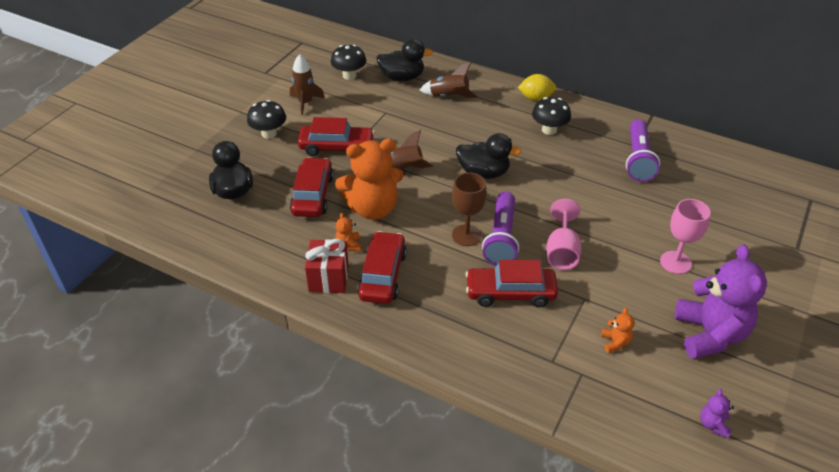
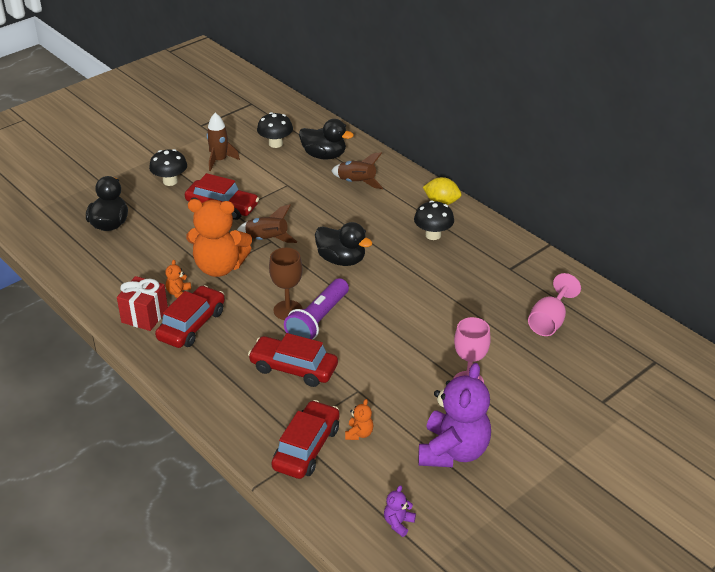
camera: 20 degrees right, 5 degrees down
red car [290,157,334,217] -> red car moved to [271,400,340,479]
pink goblet [546,199,581,270] -> pink goblet moved to [528,273,581,336]
purple flashlight [626,119,660,182] -> none

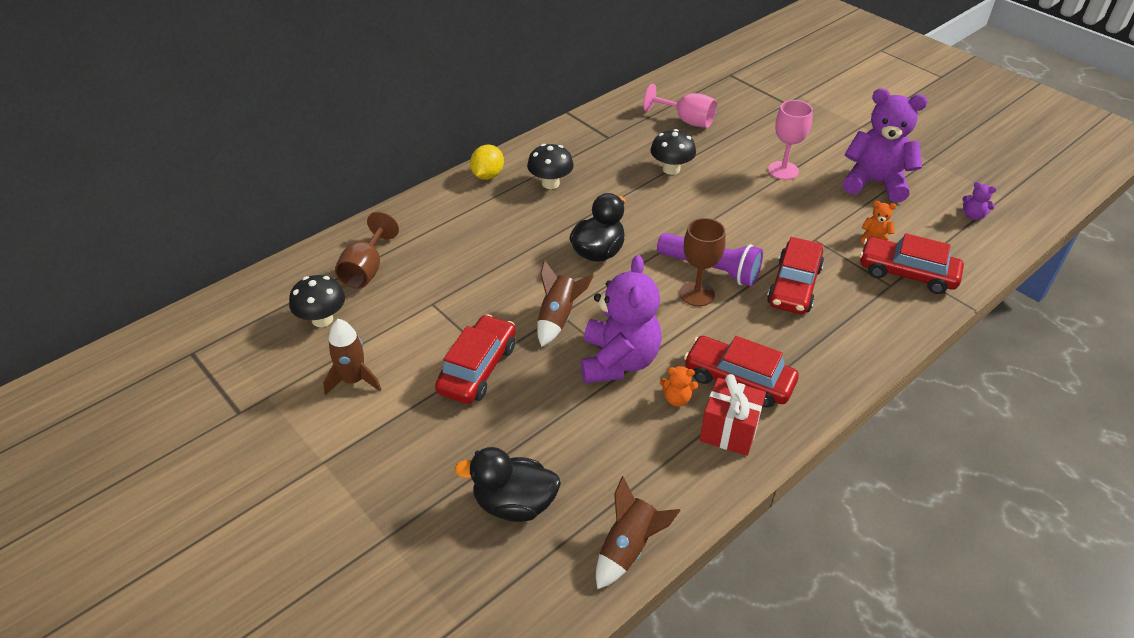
camera: 90 degrees left, 5 degrees up
black mushroom [149,149,187,186] -> black mushroom moved to [650,129,696,175]
orange teddy bear [186,199,252,277] -> purple teddy bear [581,255,662,383]
black duck [299,119,354,159] -> brown goblet [335,212,399,289]
brown rocket [331,152,383,189] -> brown rocket moved to [596,476,681,589]

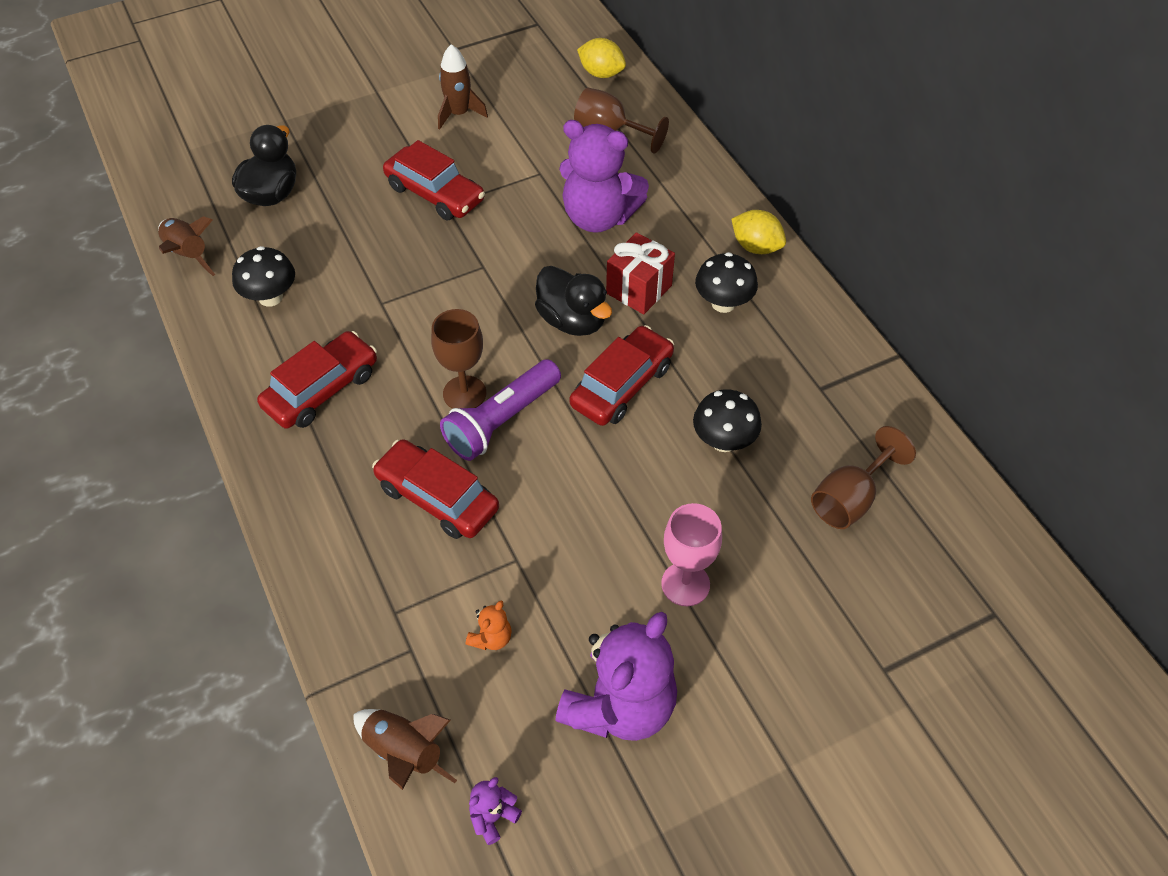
camera: 105 degrees right, 10 degrees up
black mushroom [289,275,345,327] -> black mushroom moved to [232,246,295,307]
brown rocket [537,260,594,347] -> brown rocket moved to [354,709,457,790]
purple teddy bear [581,255,662,383] -> purple teddy bear moved to [559,120,649,233]
pink goblet [643,84,717,128] -> brown goblet [811,426,916,529]
orange teddy bear [660,366,698,407] -> none
red gift [700,374,766,456] -> red gift moved to [606,232,675,314]
red car [860,233,964,294] -> red car moved to [570,325,674,426]
none -> yellow lemon [577,38,626,78]

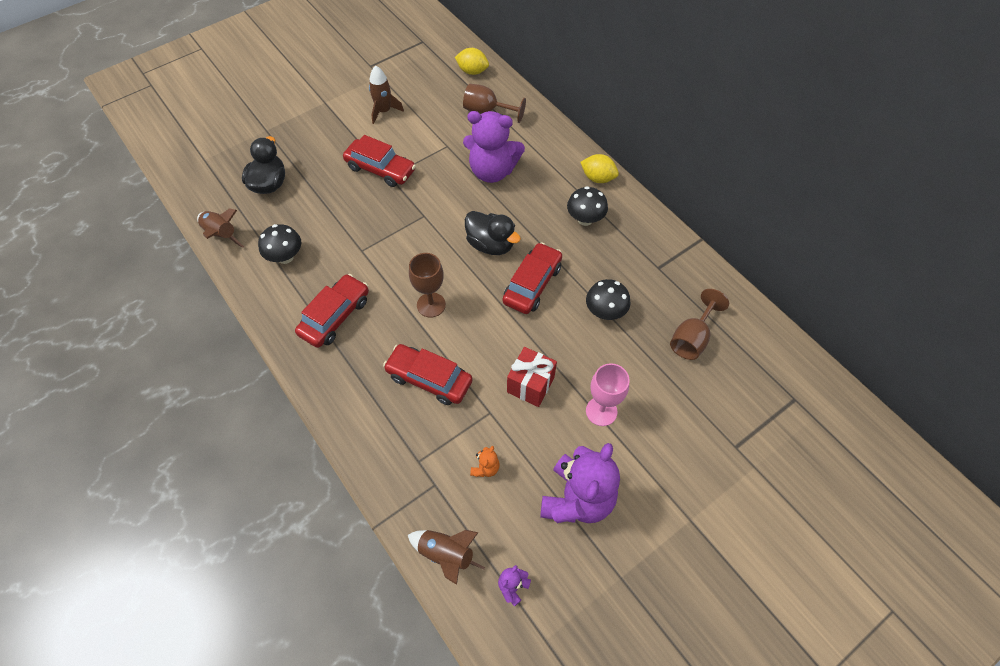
camera: 10 degrees left, 5 degrees up
purple flashlight [440,359,561,461] -> none
red gift [606,232,675,314] -> red gift moved to [507,347,557,407]

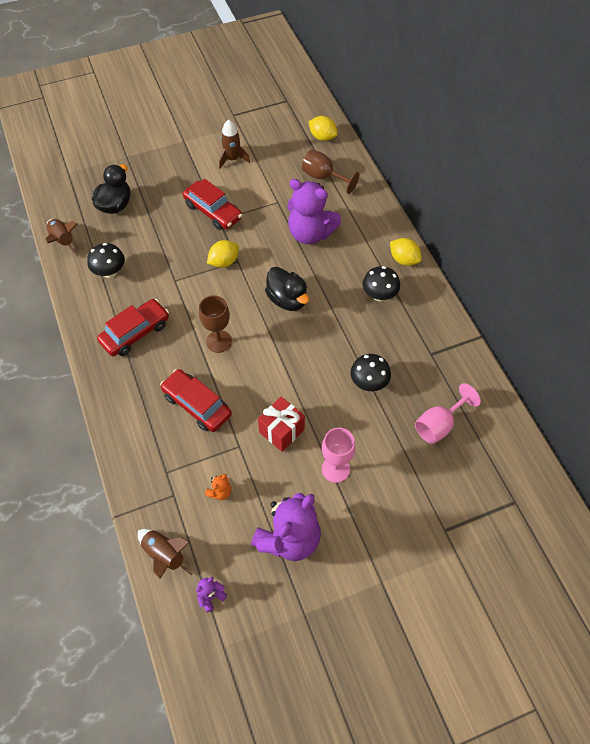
camera: 15 degrees right, 0 degrees up
red car [502,242,562,314] -> none
brown goblet [670,289,729,360] -> pink goblet [415,383,481,444]
none -> yellow lemon [207,240,239,268]

